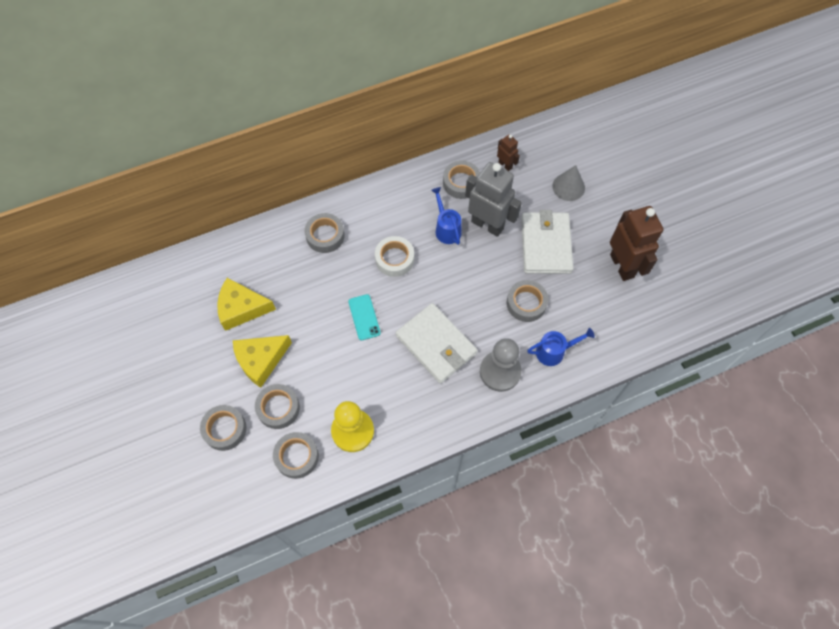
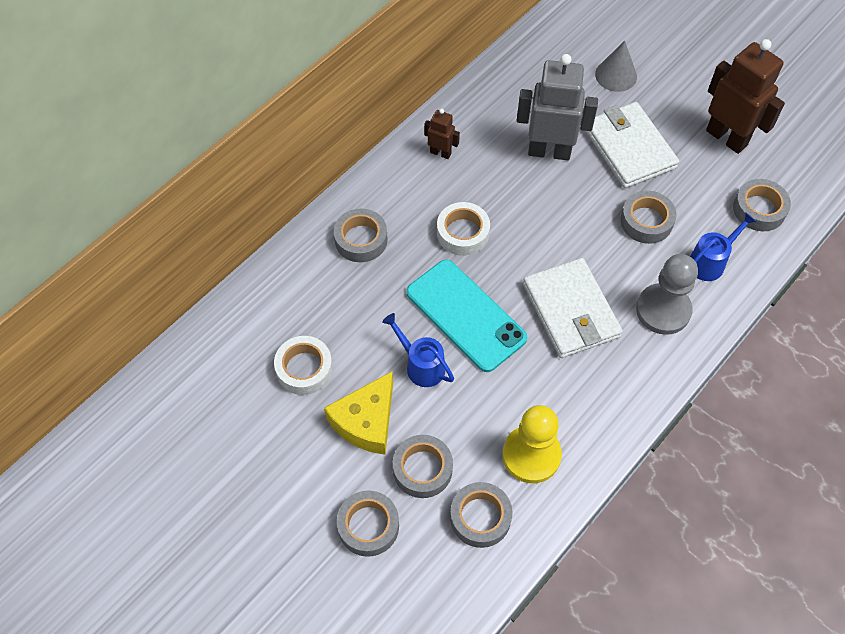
camera: 25 degrees left, 5 degrees down
yellow cheese [217,278,276,331] -> white tape [274,336,333,395]
turquoise phone [348,294,381,340] -> turquoise phone [406,260,527,372], size x1.95
white wallet [396,303,478,384] -> white wallet turned 45 degrees clockwise [523,258,623,358]
blue watering can [431,187,462,245] -> blue watering can moved to [382,313,454,387]
grey tape [443,161,480,199] -> grey tape moved to [733,179,791,231]
brown robot [497,134,520,171] -> brown robot moved to [424,109,460,159]

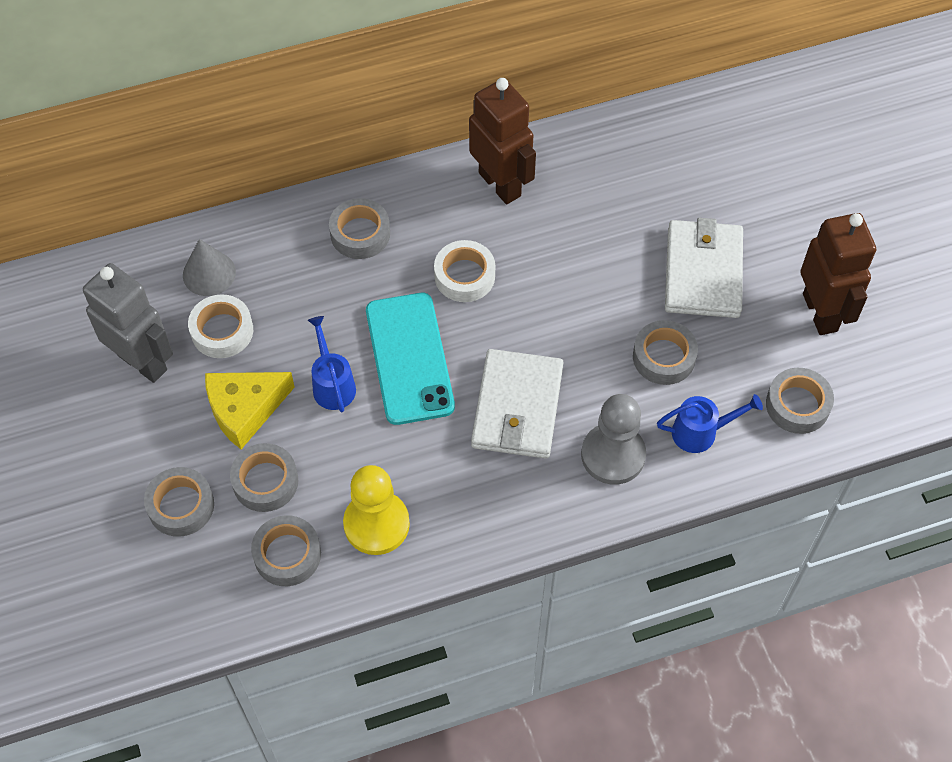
camera: 30 degrees right, 0 degrees up
brown robot [424,109,460,159] -> brown robot [469,78,536,204], size x2.06
grey robot [517,54,598,160] -> grey robot moved to [83,263,173,383]
grey cone [595,41,637,92] -> grey cone moved to [183,239,236,296]

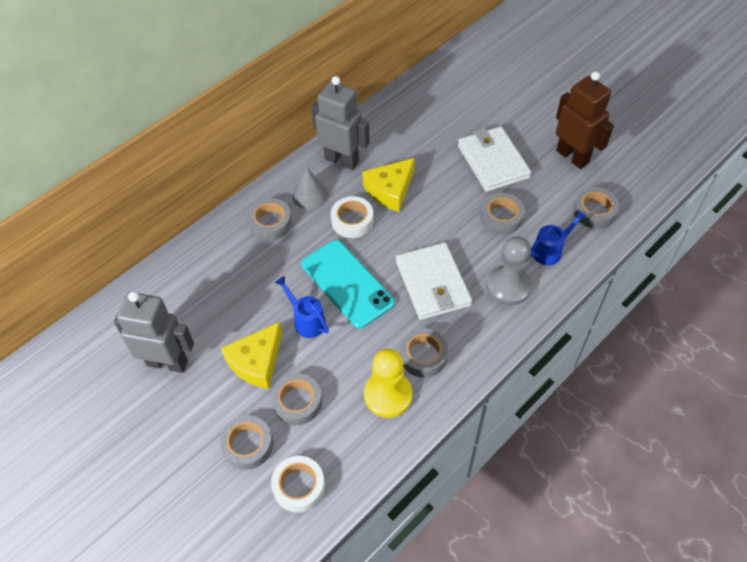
camera: 25 degrees left, 5 degrees down
grey cone [183,239,236,296] -> grey cone moved to [292,167,328,209]
white tape [188,294,253,358] -> white tape moved to [271,456,325,513]
grey tape [251,515,321,586] -> grey tape moved to [400,328,448,378]
brown robot [469,78,536,204] -> grey robot [311,76,370,170]
none -> yellow cheese [362,158,415,212]

